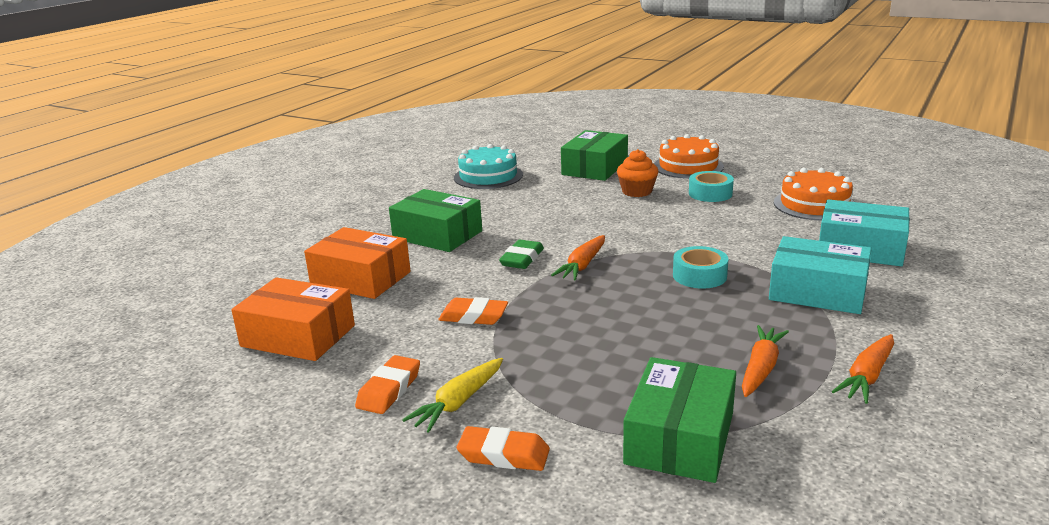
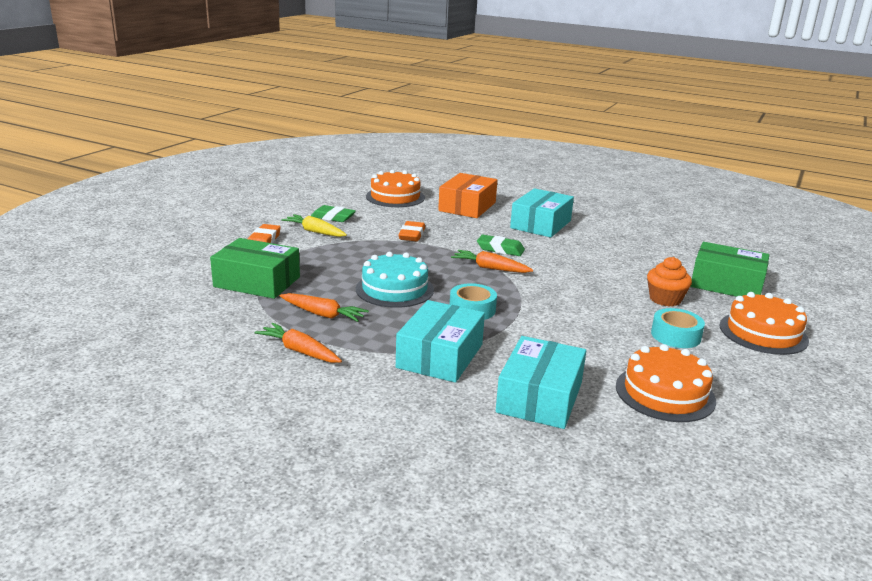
camera: 85 degrees right, 0 degrees up
orange box [231,277,355,361] -> orange cake [366,170,425,207]
orange eraser [355,355,420,414] -> green eraser [311,205,356,222]
green box [389,189,482,252] -> turquoise box [510,188,574,238]
turquoise cake [454,144,523,189] -> turquoise cake moved to [356,252,434,308]

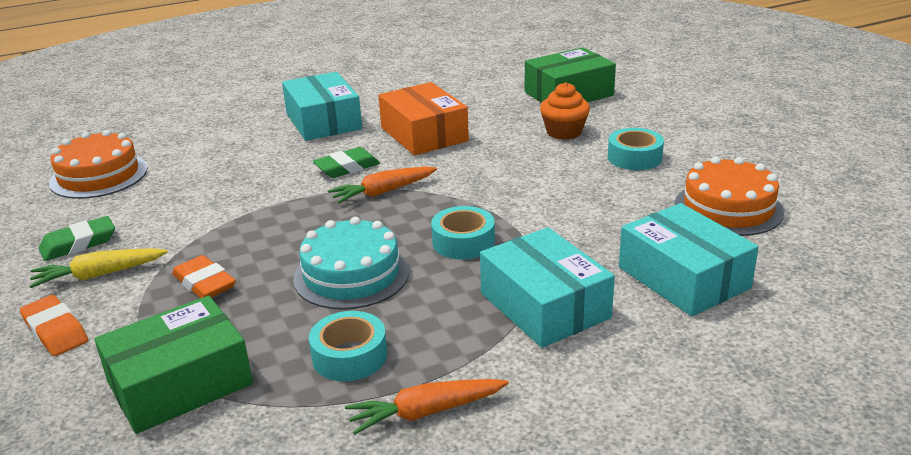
camera: 50 degrees left, 5 degrees up
orange carrot [280,293,369,322] -> turquoise tape [309,311,387,381]
orange eraser [398,221,425,241] -> orange eraser moved to [172,255,236,298]
orange box [438,173,497,218] -> orange box moved to [378,82,469,155]
orange cake [720,292,809,355] -> none

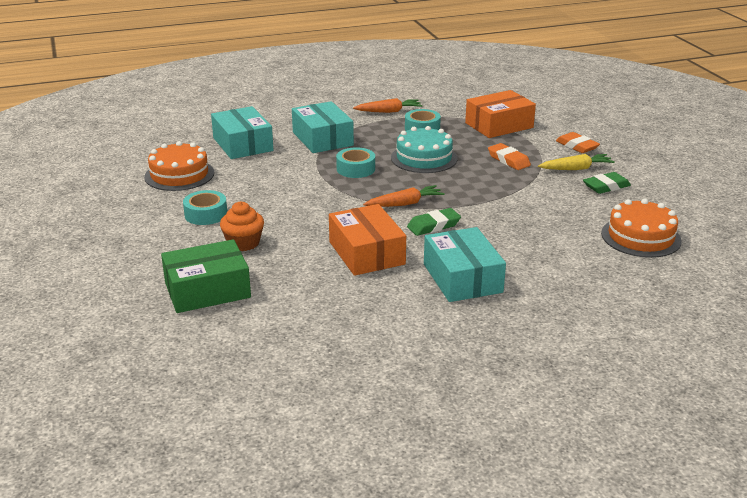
camera: 175 degrees left, 0 degrees up
green box [94,296,253,434] -> orange box [465,90,536,138]

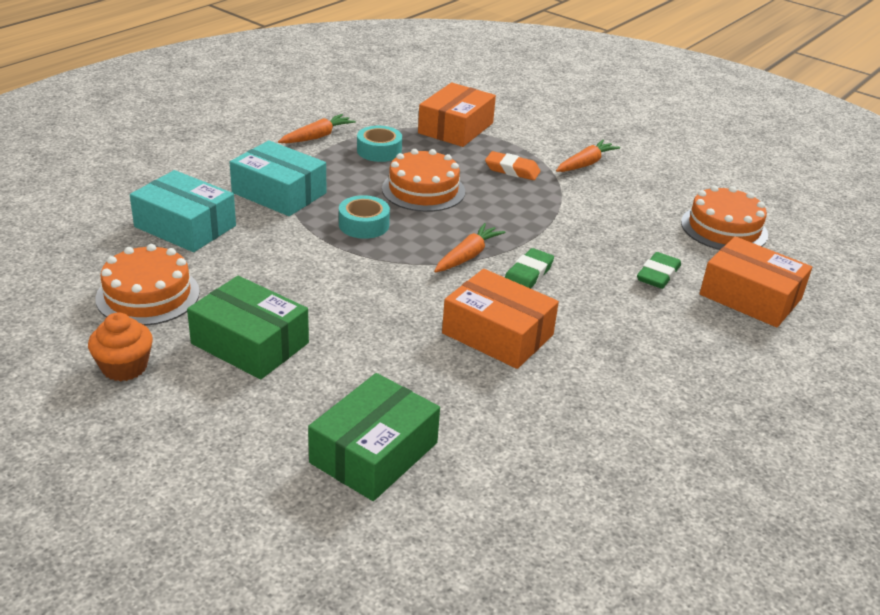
camera: 35 degrees left, 5 degrees up
turquoise tape [183,190,227,225] -> green box [187,276,309,379]
orange cupcake [220,202,264,251] -> orange cupcake moved to [88,312,153,381]
turquoise cake [391,126,458,173] -> orange cake [382,149,465,212]
turquoise box [424,227,506,302] -> none
yellow carrot [538,154,615,170] -> orange carrot [556,140,620,172]
orange eraser [556,132,600,153] -> none
green eraser [583,172,631,194] -> green eraser moved to [637,252,681,289]
none -> orange box [700,236,812,327]

